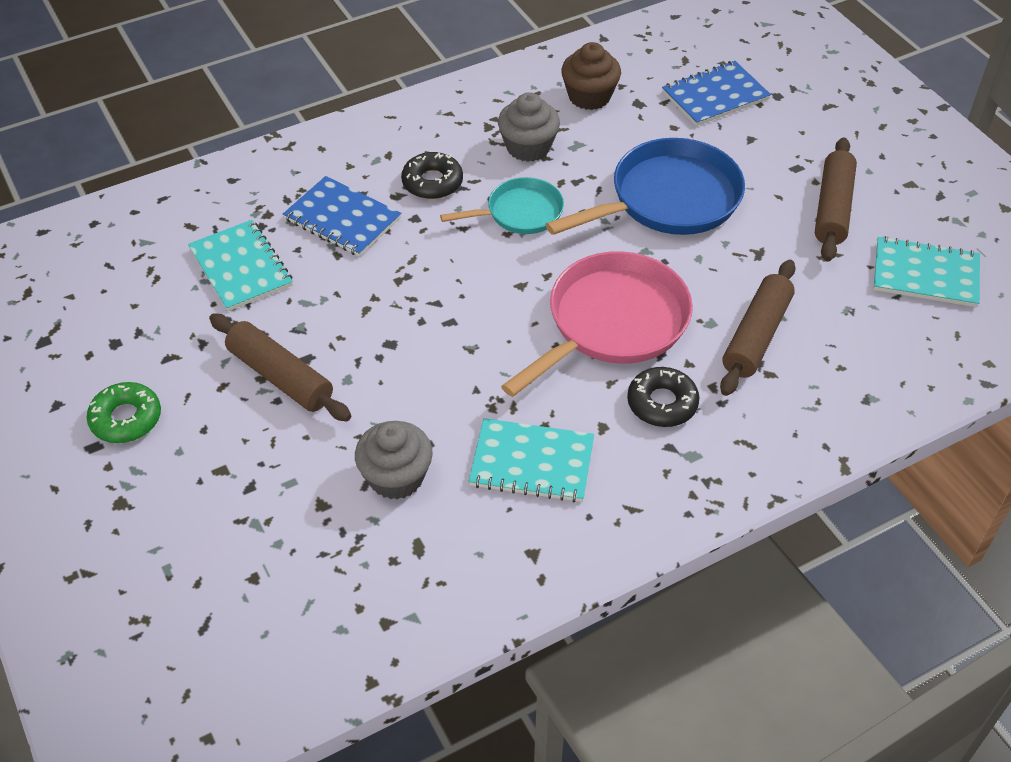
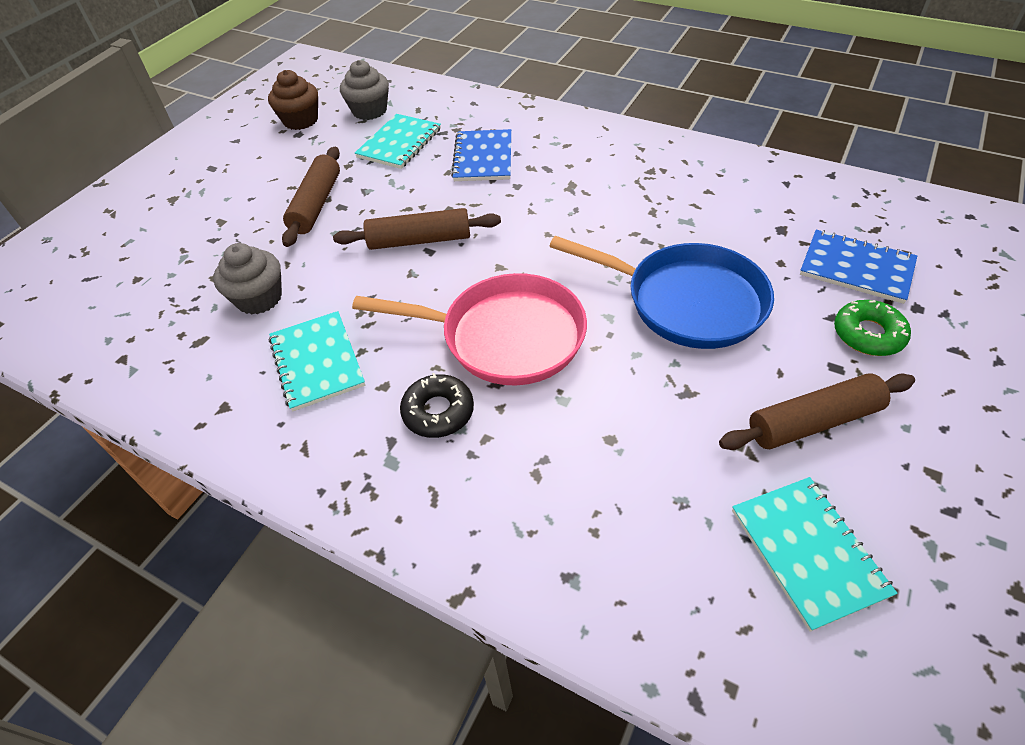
camera: 60 degrees right, 0 degrees up
green donut [87,382,161,443] -> green donut moved to [834,300,911,356]
black donut [401,152,463,199] -> none
turquoise pan [440,177,564,234] -> none
grey cupcake [498,92,560,162] -> grey cupcake moved to [340,60,389,120]
brown cupcake [561,42,621,110] -> brown cupcake moved to [268,70,318,130]
brown rolling pin [720,260,796,396] -> brown rolling pin moved to [333,208,501,250]

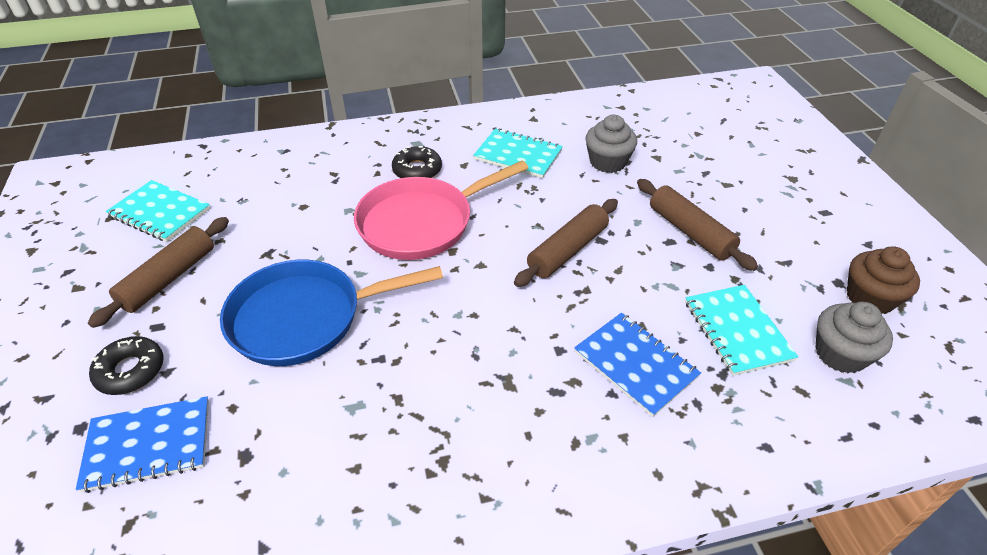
camera: 135 degrees right, 5 degrees down
green donut [834,300,911,356] -> black donut [89,336,164,395]

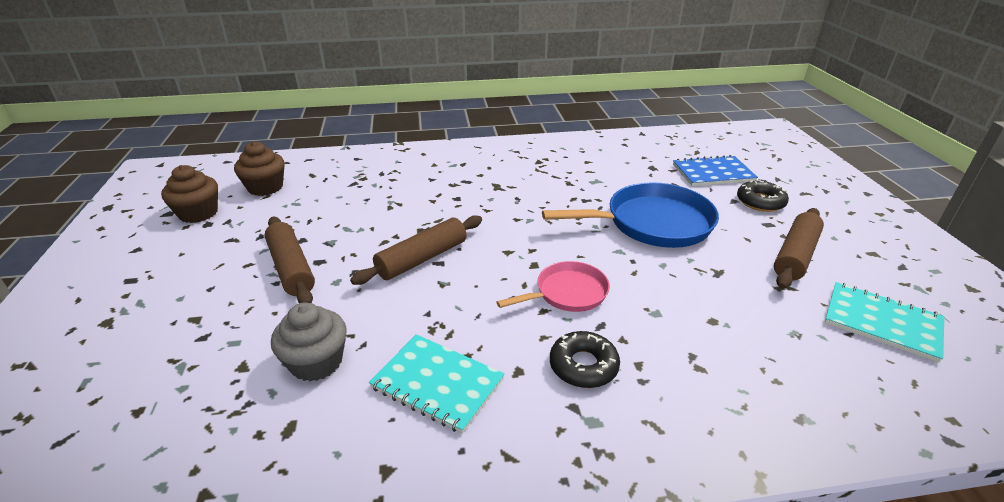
camera: 175 degrees left, 10 degrees down
pink pan [354,161,528,260] -> pink pan [496,261,610,312], size x0.58
blue notebook [574,313,701,417] -> none
turquoise notebook [685,285,798,376] -> none
grey cupcake [815,302,893,374] -> brown cupcake [234,142,285,196]

